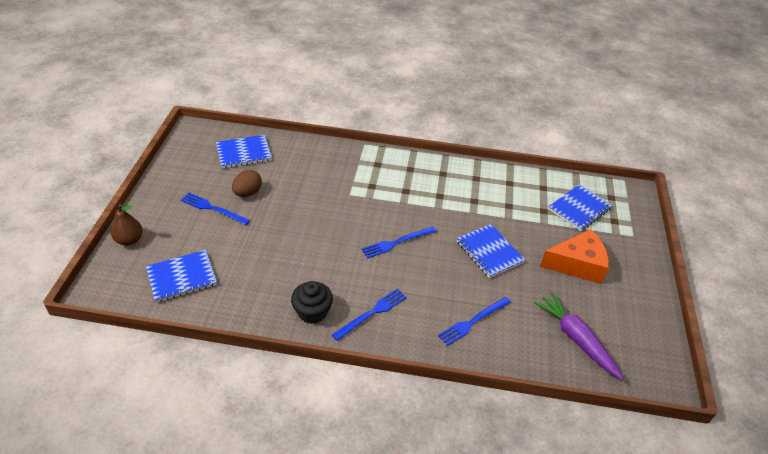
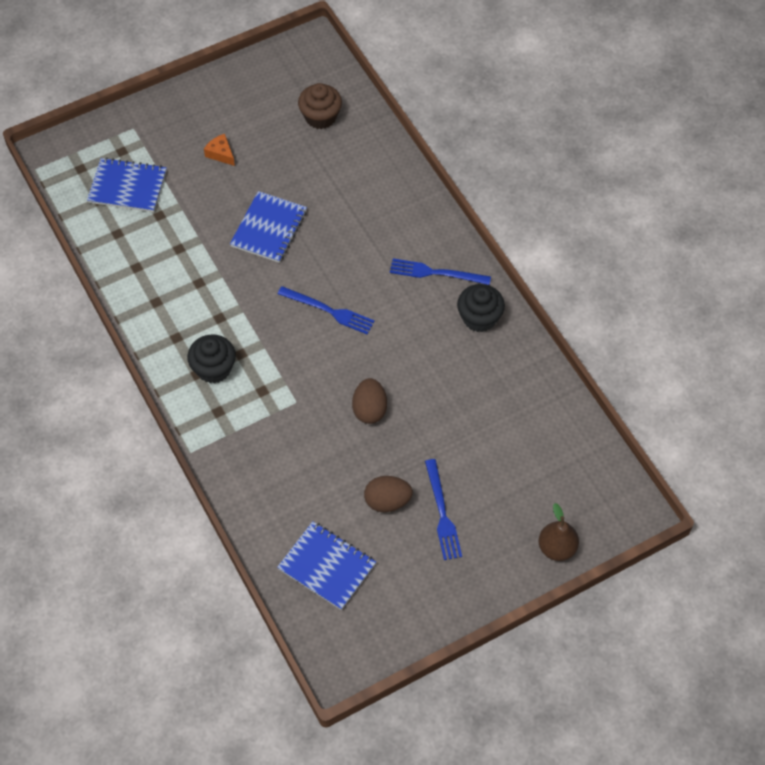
camera: 125 degrees left, 15 degrees up
blue notebook [146,250,217,303] -> none
blue fork [438,297,511,346] -> none
purple carrot [534,292,624,380] -> brown cupcake [298,83,342,129]
orange cheese [540,229,609,284] -> orange cheese [204,134,235,166], size x0.45
none -> black cupcake [187,334,236,384]
none -> brown egg [352,378,387,424]

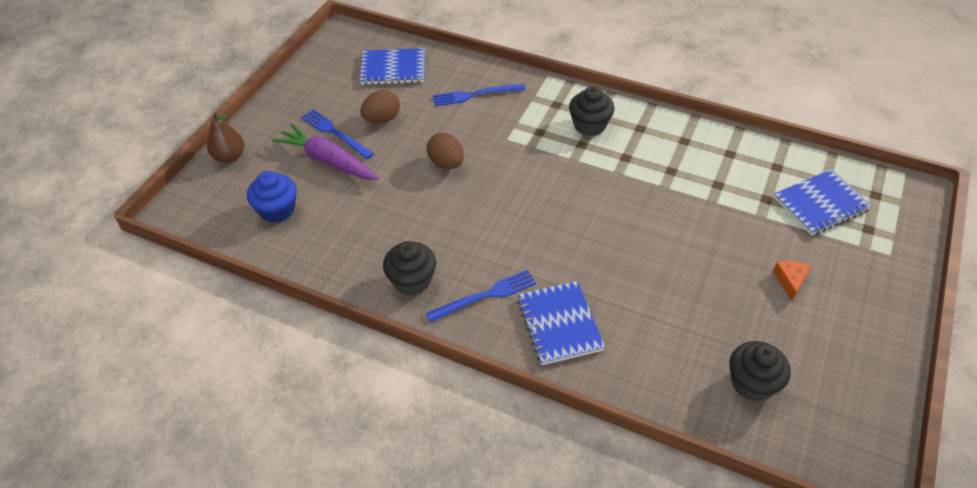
camera: 145 degrees right, 10 degrees down
orange cheese [204,134,235,166] -> orange cheese turned 90 degrees counterclockwise [773,261,811,301]
blue notebook [230,191,307,263] -> blue notebook moved to [517,281,605,365]
blue fork [278,286,375,334] -> blue fork moved to [433,84,525,106]
brown cupcake [298,83,342,129] -> black cupcake [729,341,791,401]
none -> blue cupcake [247,171,297,223]
none -> purple carrot [273,123,379,180]

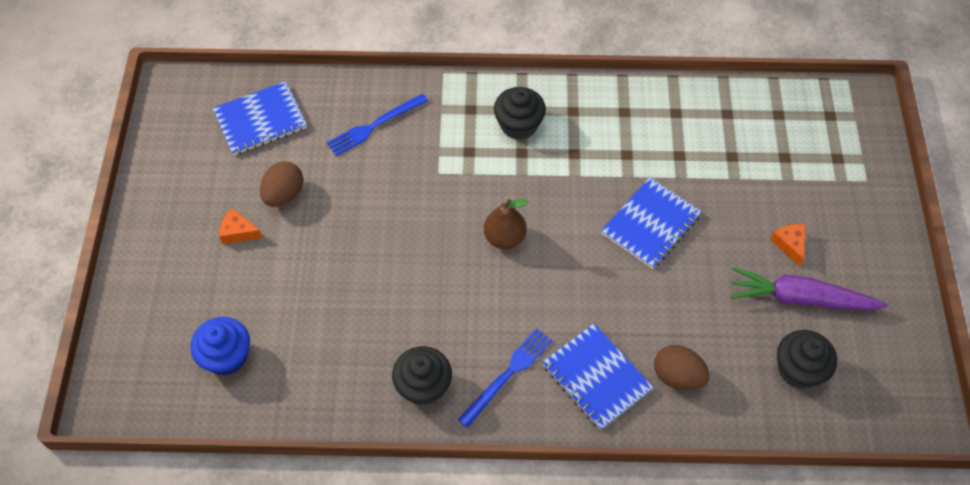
camera: 25 degrees left, 10 degrees up
brown pear [207,111,244,163] -> brown pear moved to [484,199,528,249]
purple carrot [273,123,379,180] -> purple carrot moved to [730,267,888,311]
blue fork [301,109,374,159] -> orange cheese [219,208,263,244]
brown egg [427,133,464,169] -> brown egg moved to [654,345,710,391]
blue notebook [774,169,872,235] -> blue notebook moved to [601,177,702,269]

